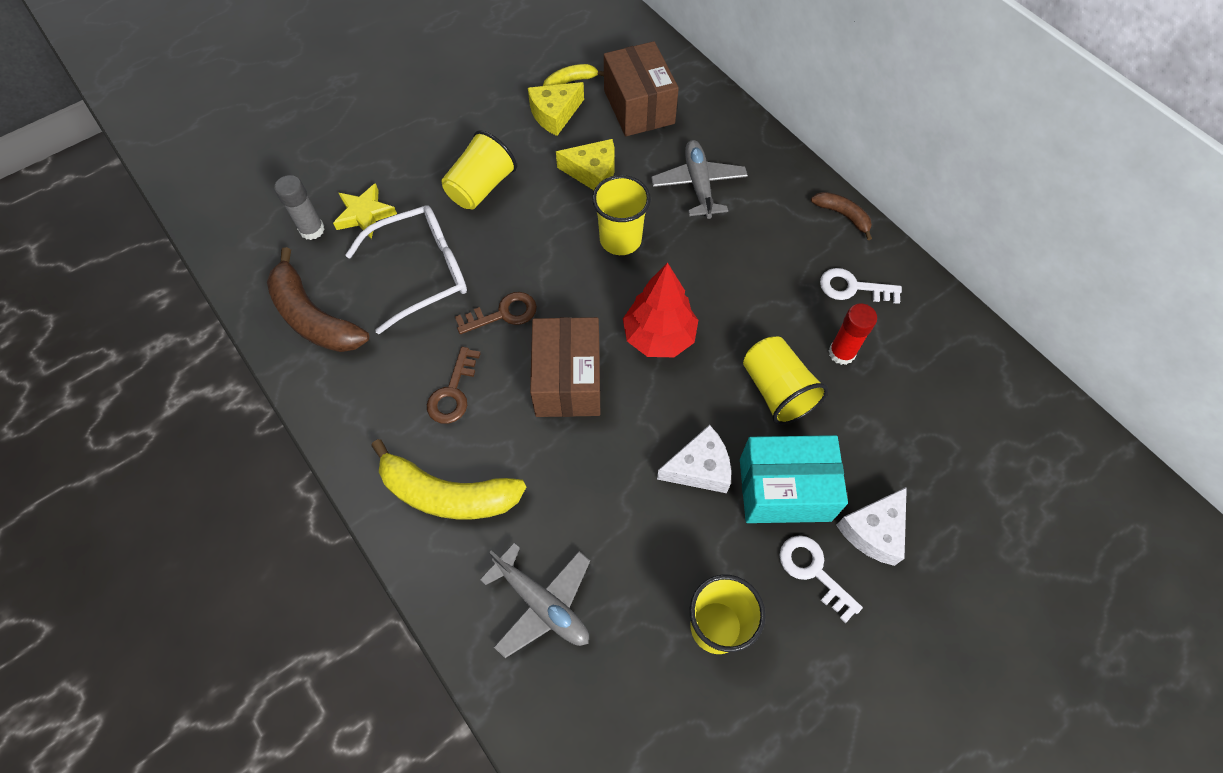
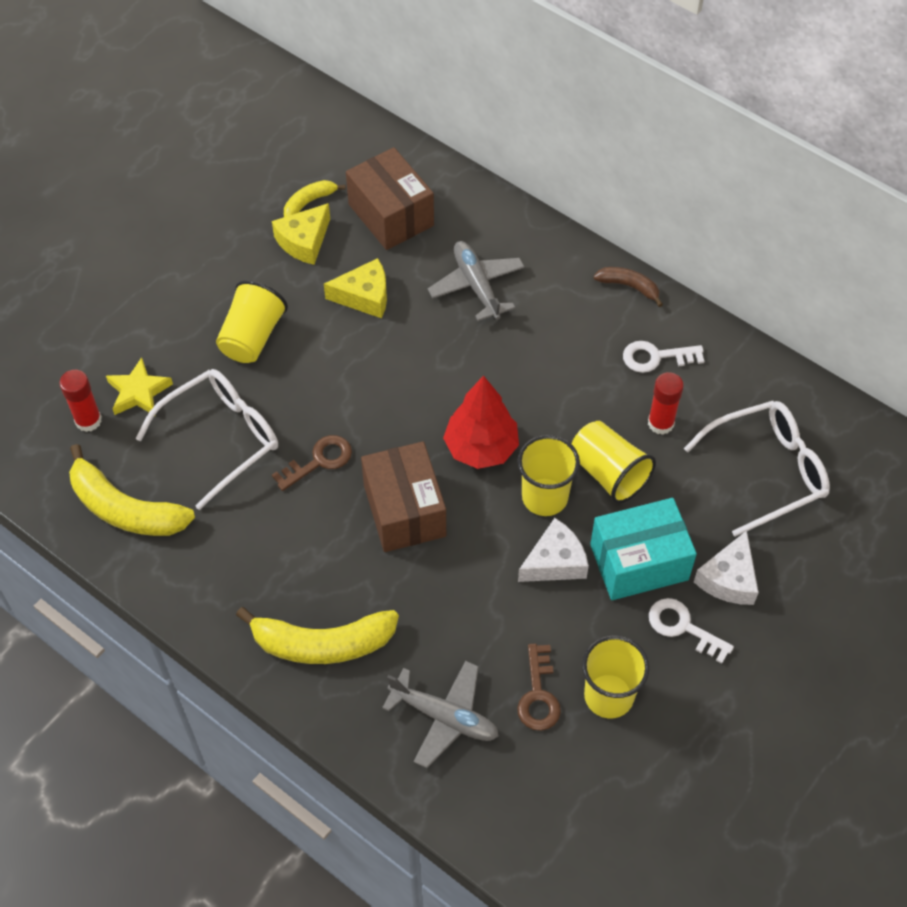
camera: 15 degrees left, 5 degrees down
brown banana [267,247,369,352] -> yellow banana [69,444,195,536]
grey glue stick [274,175,325,240] -> red glue stick [59,370,102,432]
brown key [427,347,481,424] -> brown key moved to [517,644,561,731]
yellow cup [592,175,651,255] -> yellow cup moved to [518,435,580,516]
none -> white glasses [684,401,830,537]

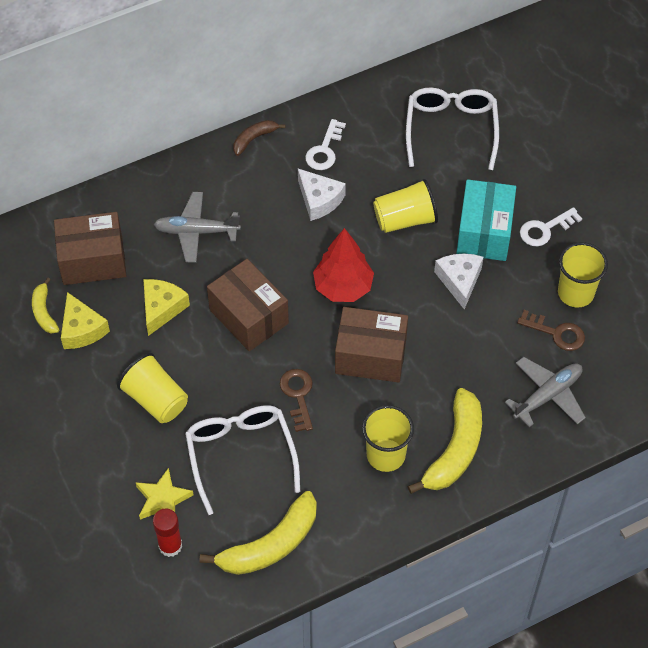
camera: 65 degrees left, 0 degrees up
yellow cup [518,435,580,516] -> yellow cup moved to [362,405,414,472]
red glue stick [648,372,684,435] -> none
white cheese [694,531,759,605] -> white cheese moved to [298,169,346,221]
none -> brown box [207,259,289,351]

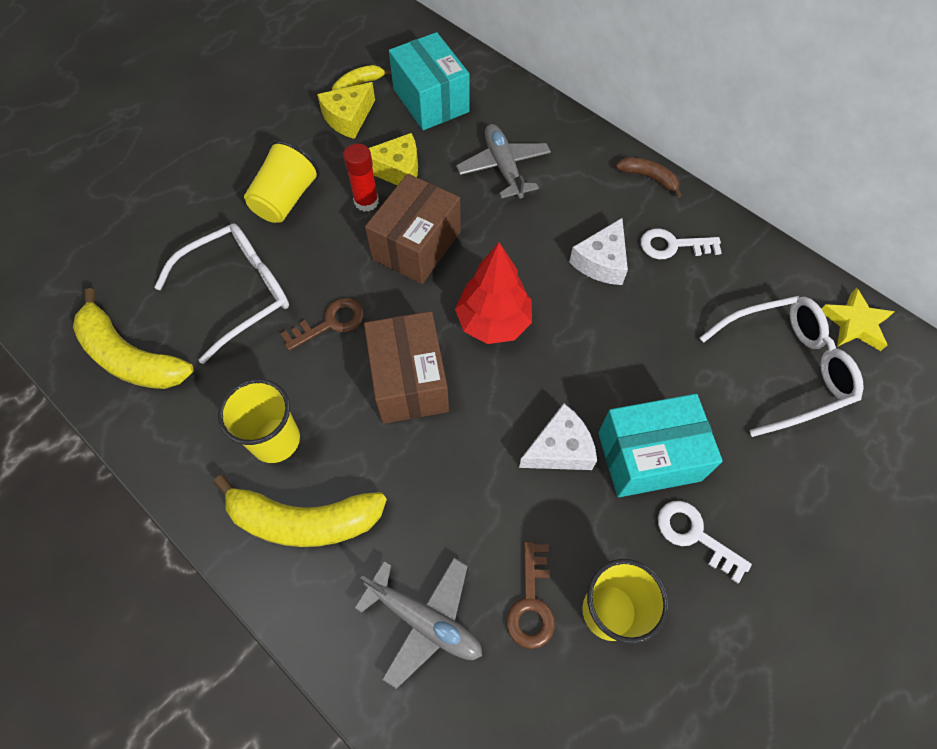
camera: 70 degrees right, 5 degrees up
brown box [54,212,126,285] -> turquoise box [389,32,469,130]
yellow star [135,468,194,519] -> yellow star moved to [822,288,894,351]
red glue stick [153,508,182,557] -> red glue stick moved to [343,144,379,212]
yellow cup [373,179,438,233] -> none

